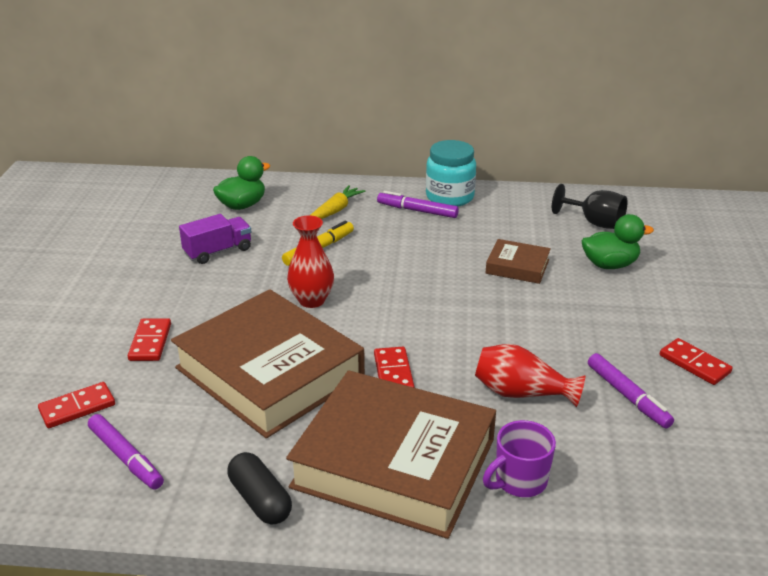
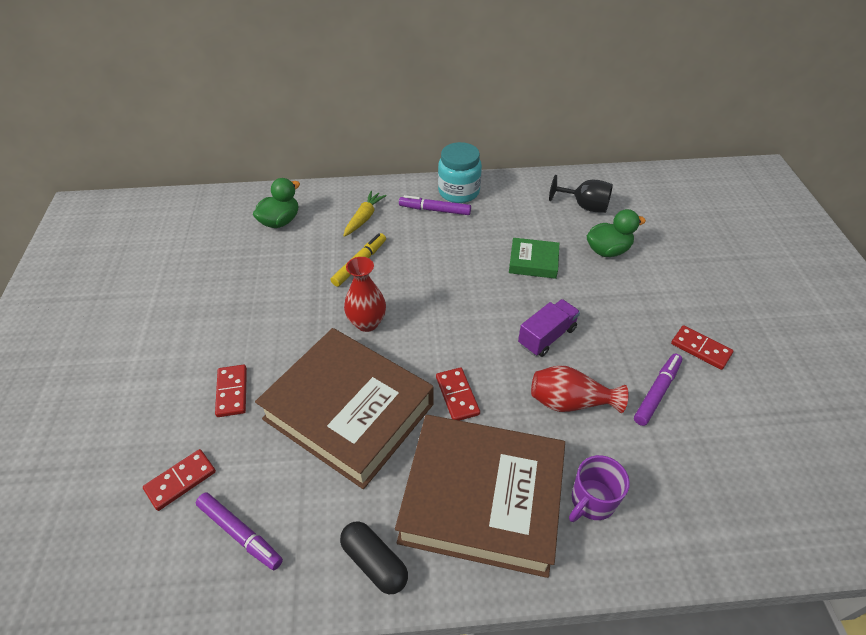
camera: 10 degrees left, 15 degrees up
purple truck [179,214,251,264] -> purple truck moved to [518,299,580,357]
brown book [486,239,551,284] -> green book [509,238,559,279]
purple marker [588,353,674,428] -> purple marker turned 105 degrees counterclockwise [634,354,682,426]

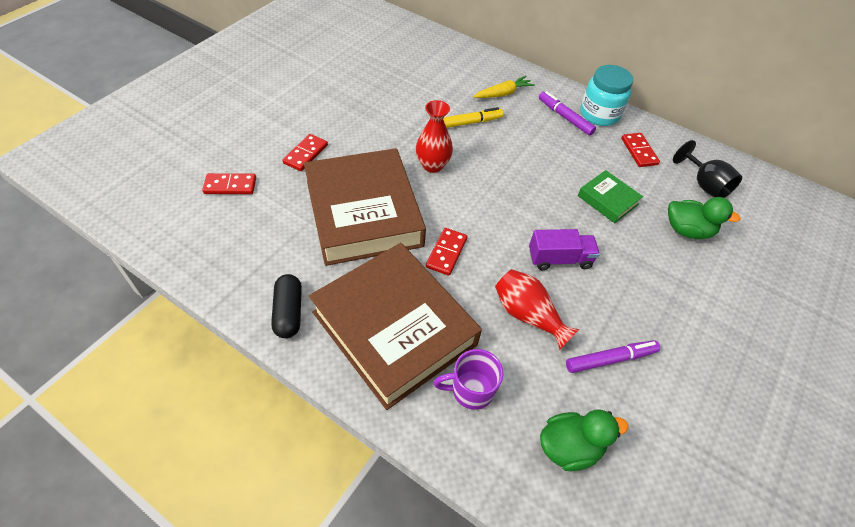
camera: 35 degrees right, 5 degrees up
purple marker [196,492,283,570] -> none
green duck [253,178,300,228] -> green duck moved to [540,410,629,471]
red domino [671,325,733,370] -> red domino moved to [621,133,660,167]

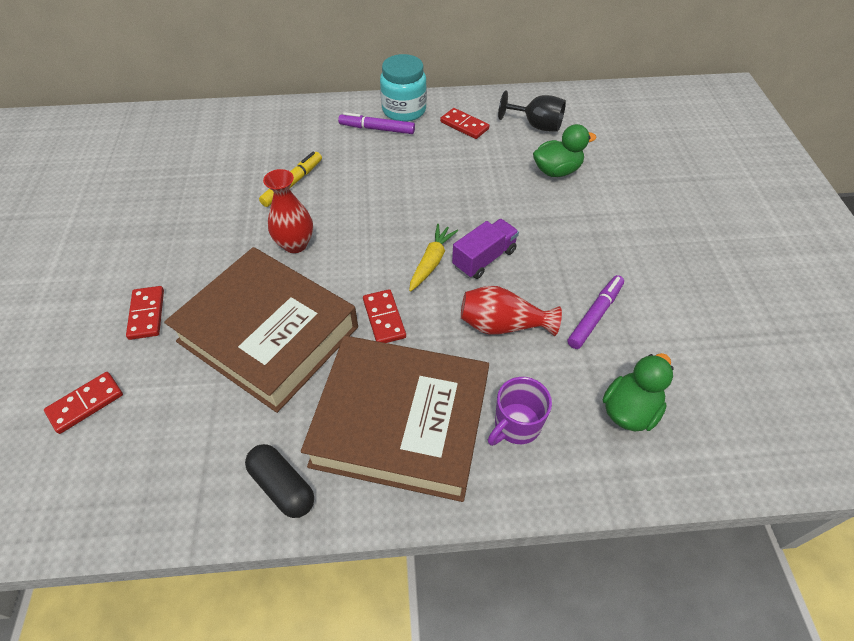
camera: 35 degrees left, 0 degrees up
yellow carrot [473,76,535,98] -> yellow carrot moved to [409,224,458,291]
green book [578,170,643,223] -> none

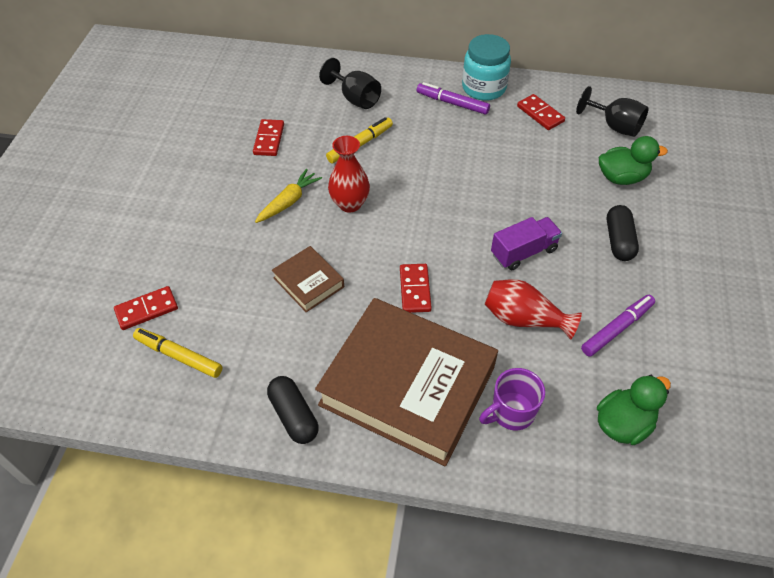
camera: 15 degrees right, 0 degrees up
red domino [126,286,164,340] -> red domino moved to [253,119,284,156]
brown book [164,247,358,413] -> brown book [272,246,344,312], size x0.44
yellow carrot [409,224,458,291] -> yellow carrot moved to [255,169,322,223]
none -> yellow marker [133,328,222,378]
none -> black goblet [319,58,381,109]
none -> black capsule [607,205,639,261]

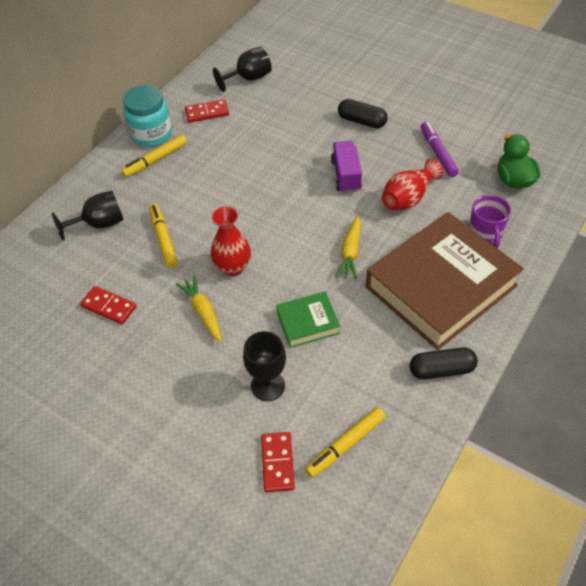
camera: 65 degrees left, 0 degrees up
brown book [272,246,344,312] -> green book [276,291,341,348]
red domino [400,264,432,313] -> yellow carrot [335,215,361,280]
purple marker [417,82,490,115] -> yellow marker [121,135,187,178]
green duck [599,136,668,185] -> none
none -> black goblet [243,331,286,401]

